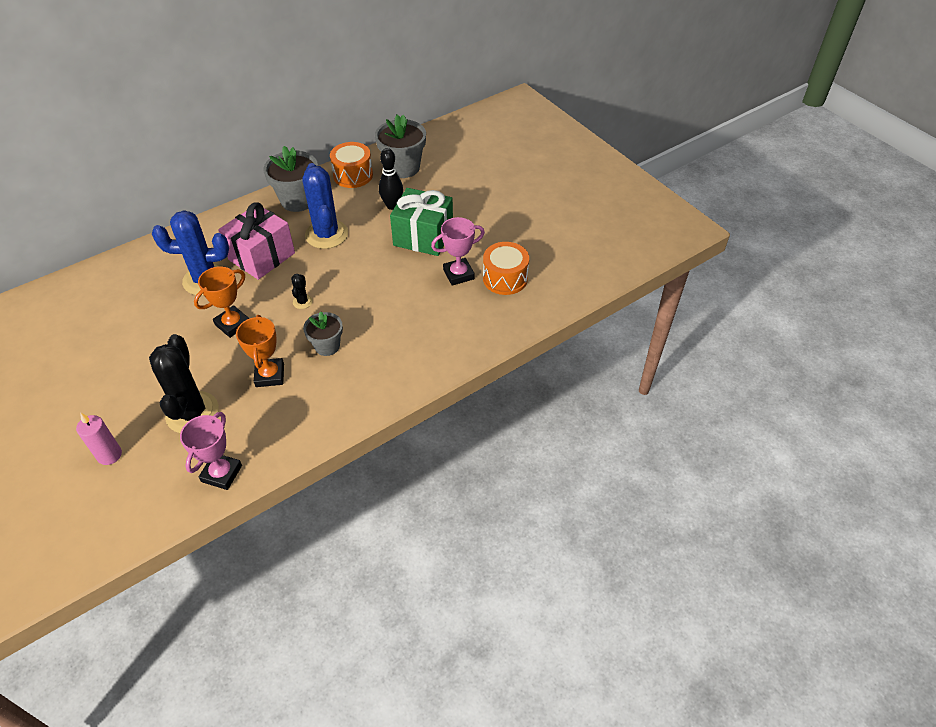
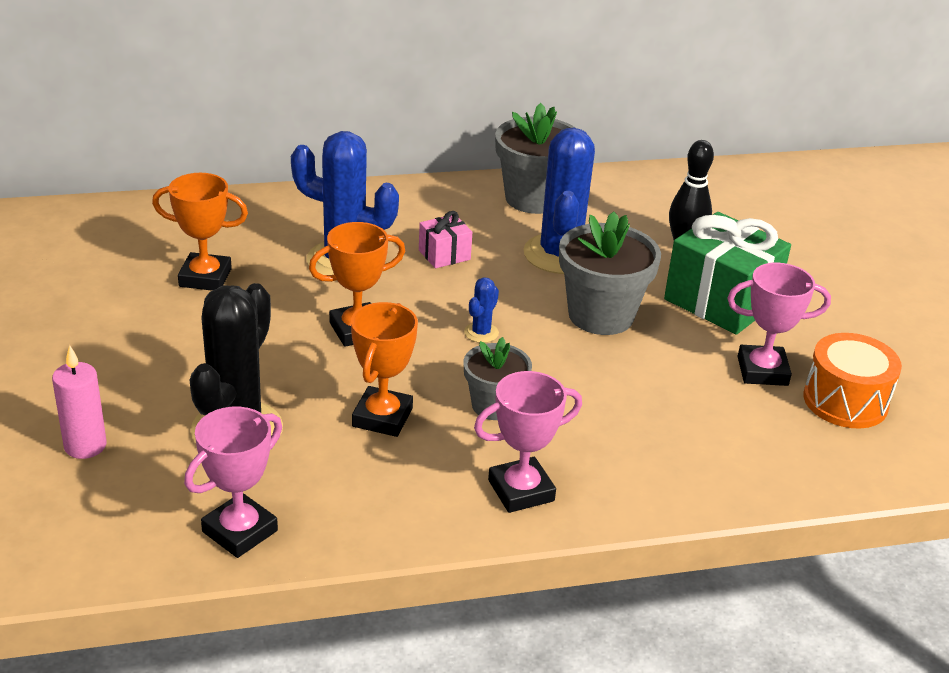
camera: 20 degrees right, 15 degrees down
pink gift [218,203,295,280] -> pink gift [419,211,472,268], size x0.48
black cactus [291,274,313,309] -> blue cactus [464,277,499,343]
orange drum [330,142,373,188] -> none
grey flower pot [375,115,426,178] -> grey flower pot moved to [559,212,661,335]
none -> orange trophy [152,173,248,291]
none -> pink trophy [474,371,582,513]

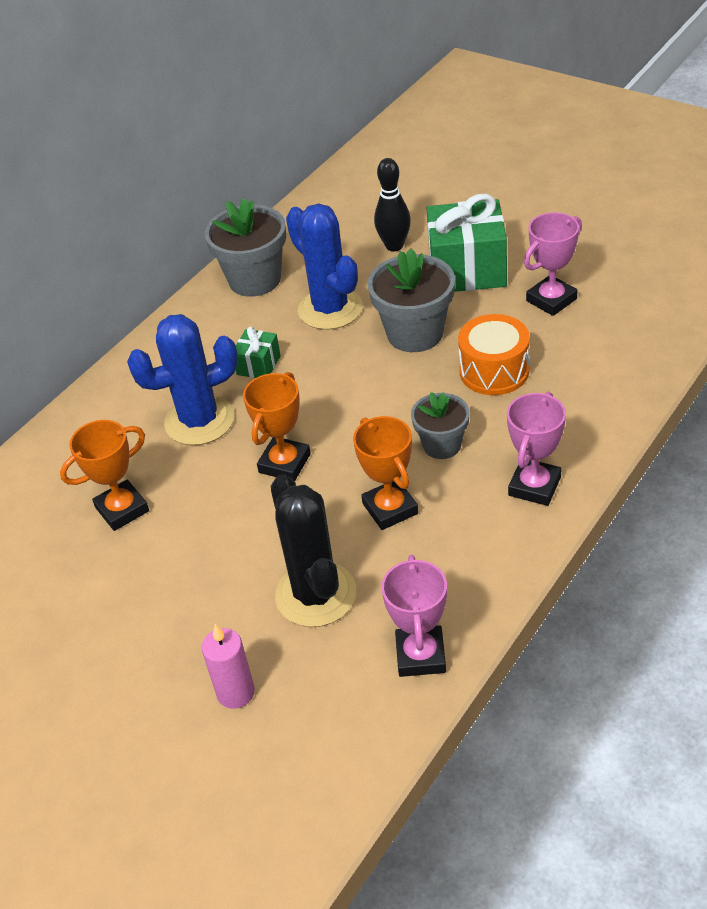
camera: 35 degrees left, 10 degrees up
pink gift [419,211,472,268] -> green gift [236,326,281,378]
blue cactus [464,277,499,343] -> none
orange drum [803,333,902,428] -> orange drum moved to [458,314,530,395]

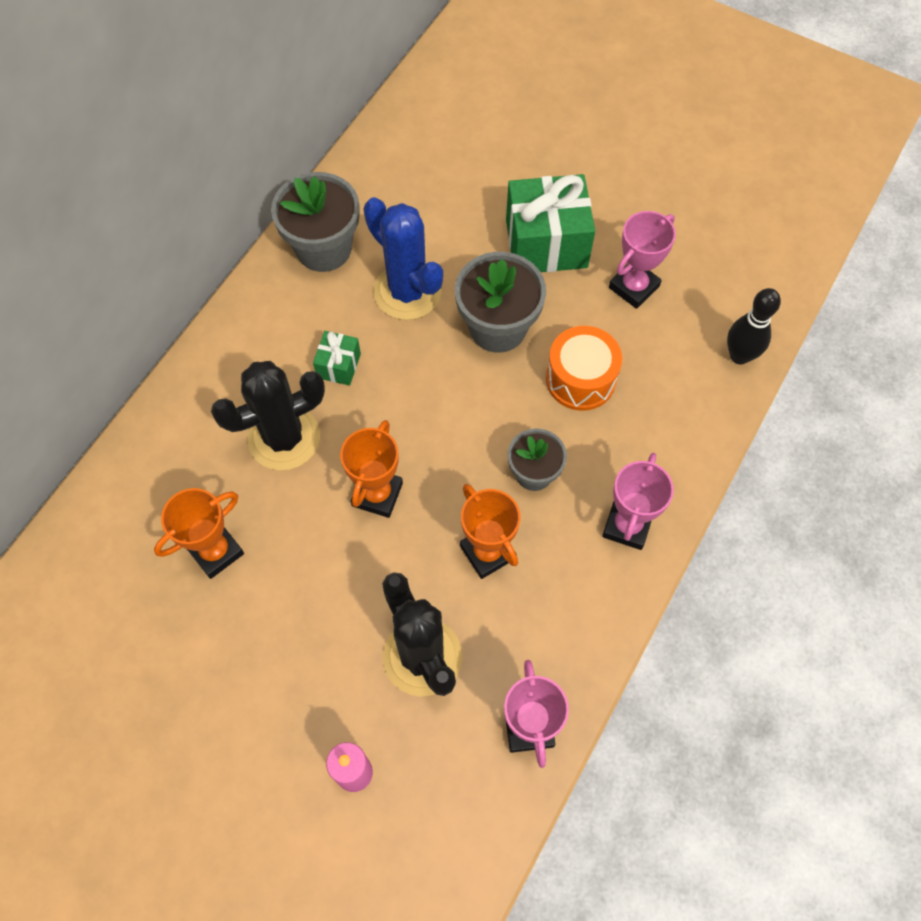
camera: 10 degrees left, 20 degrees up
blue cactus [127,314,238,445] -> black cactus [211,361,325,470]
black bowling pin [374,158,411,251] -> black bowling pin moved to [727,288,781,364]

